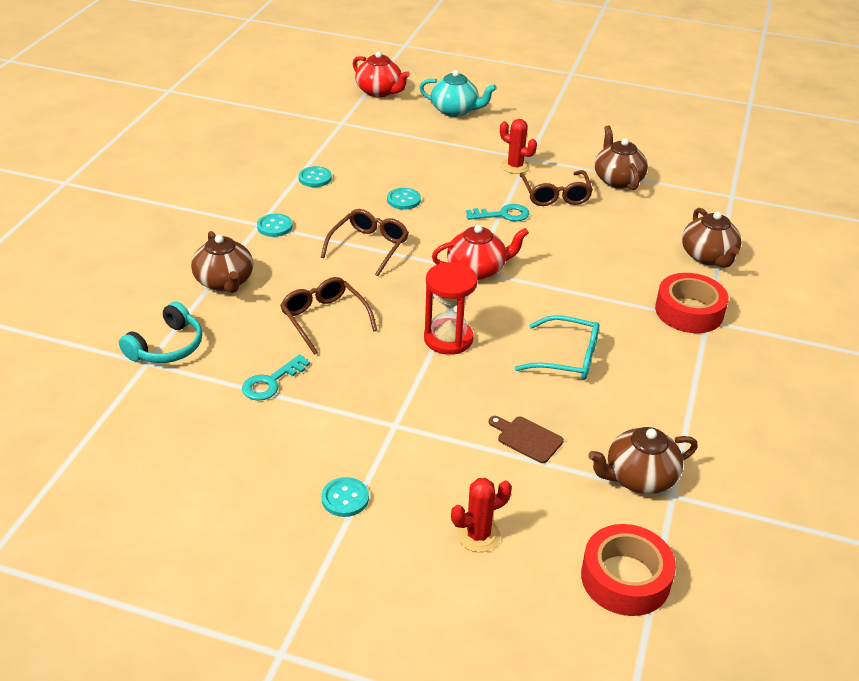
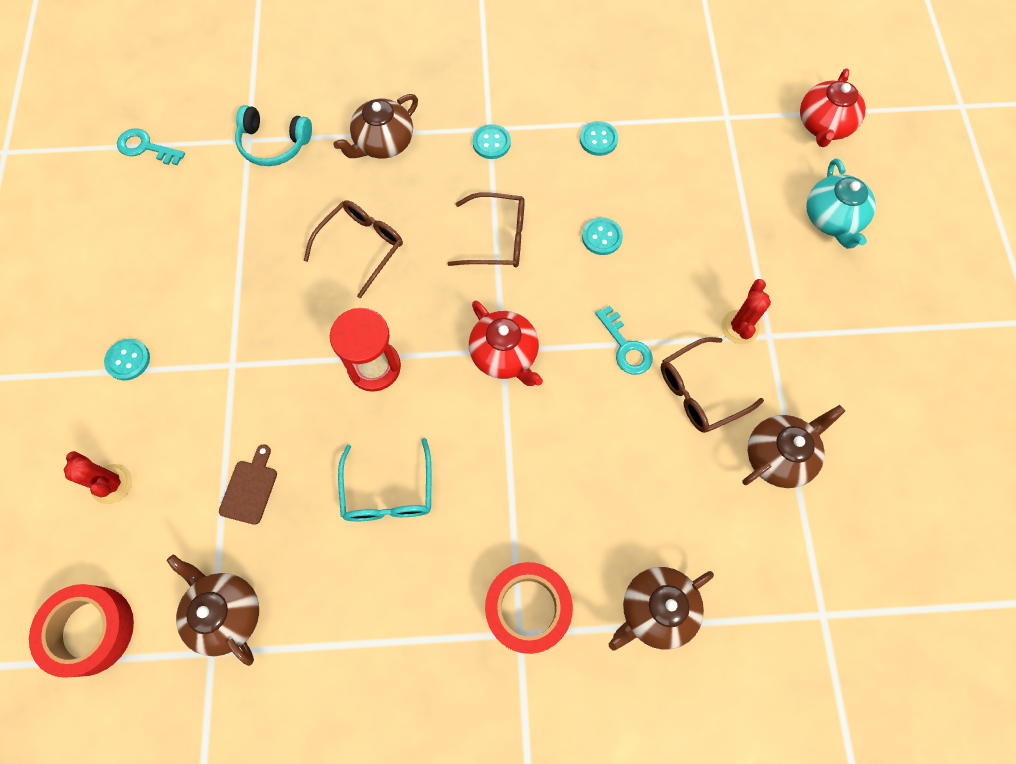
camera: 70 degrees right, 30 degrees up
turquoise key [242,354,310,401] -> turquoise key moved to [117,128,185,165]

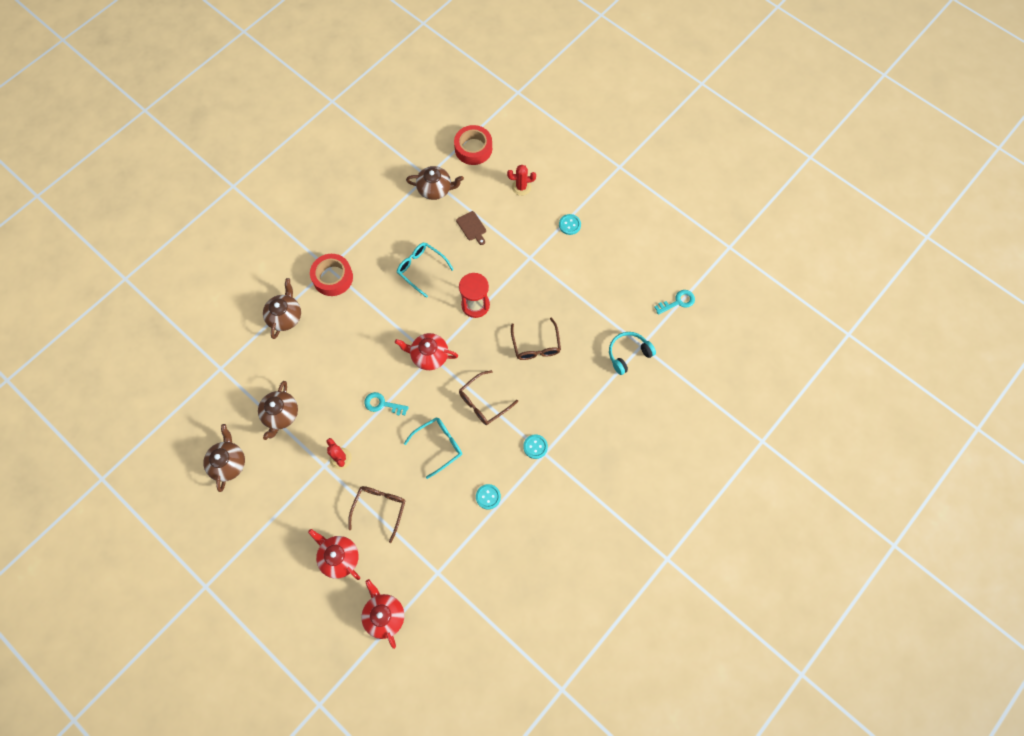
camera: 135 degrees right, 0 degrees up
brown teapot [333,94,418,159] -> brown teapot moved to [203,424,245,492]
turquoise button [582,217,623,255] -> turquoise glasses [404,417,462,479]
brown glasses [661,337,764,433] -> brown glasses moved to [348,486,405,543]
turquoise teapot [806,158,876,249] -> red teapot [308,529,360,580]

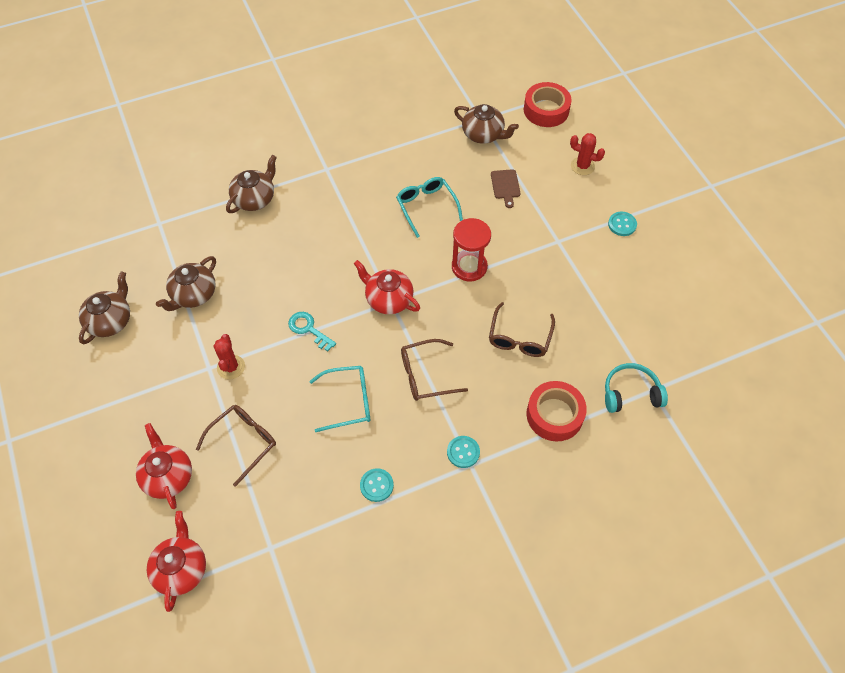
camera: 25 degrees right, 10 degrees down
red tape [310,254,353,296] -> red tape moved to [527,381,587,441]
turquoise key [655,290,695,315] -> none

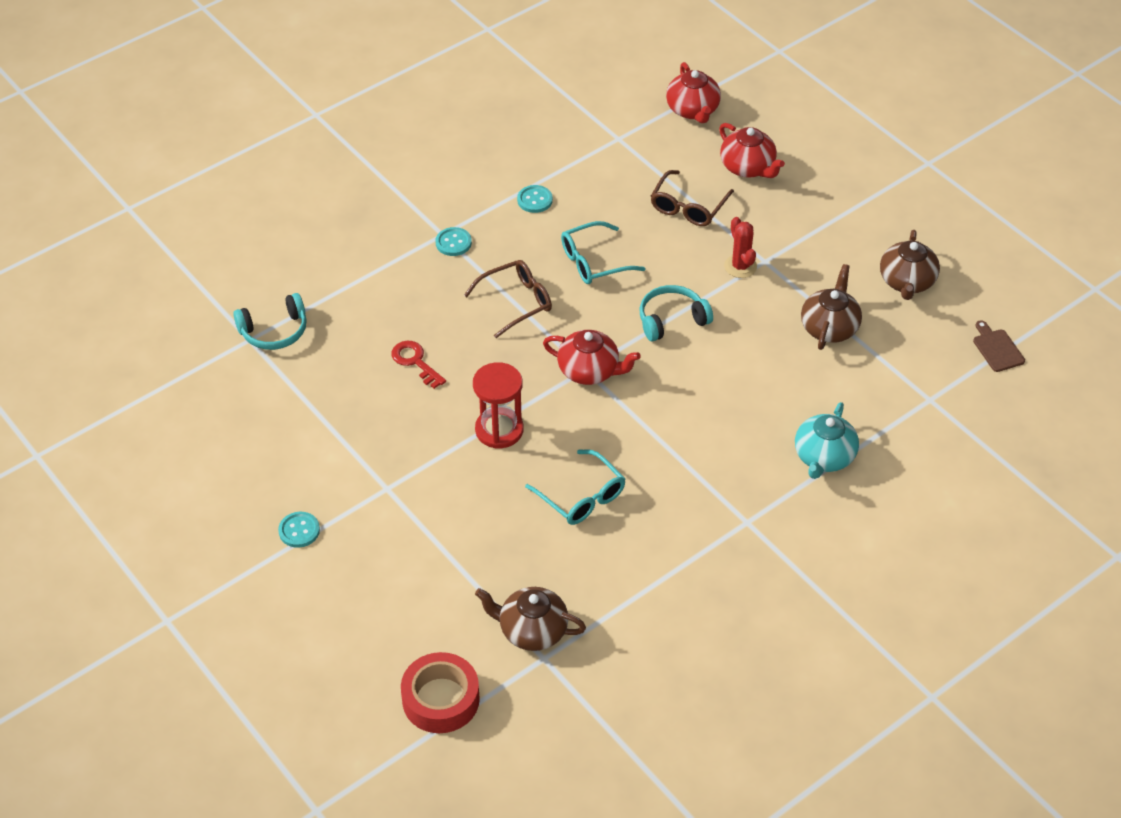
camera: 165 degrees right, 10 degrees down
brown teapot [226,155,277,213] -> turquoise teapot [795,402,859,479]
turquoise key [288,312,336,352] -> turquoise headphones [640,285,713,341]
brown glasses [489,302,555,357] -> red key [392,341,446,389]
brown cutting board [491,169,520,208] -> brown cutting board moved to [973,320,1025,372]
red tape [527,381,587,441] -> none
red cactus [570,133,605,175] -> none

